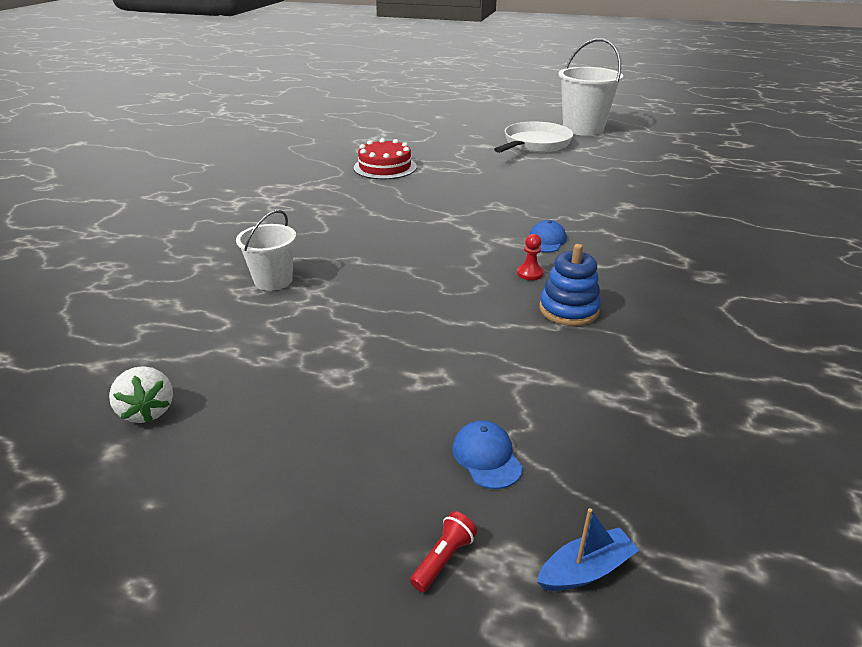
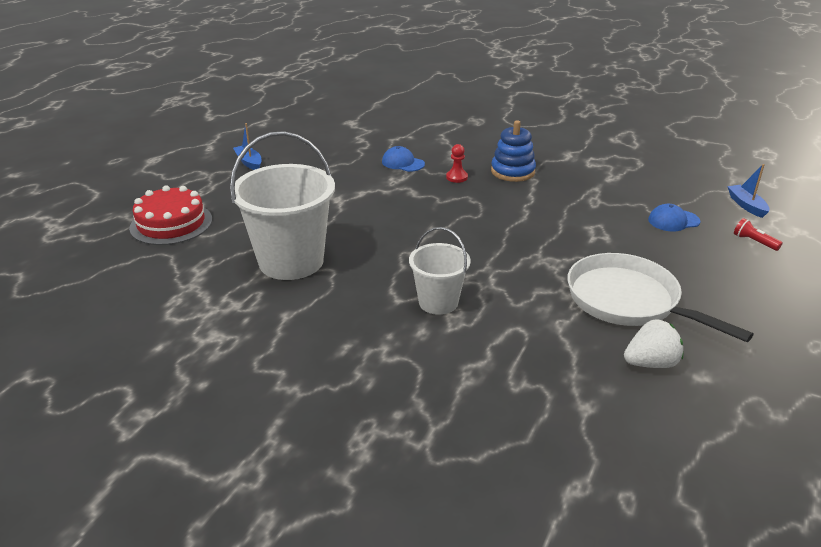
camera: 80 degrees left, 0 degrees up
white pan [494,122,573,153] -> white pan moved to [567,253,754,342]
white bucket [559,38,623,136] -> white bucket moved to [230,131,335,280]
none -> blue boat [233,123,262,170]

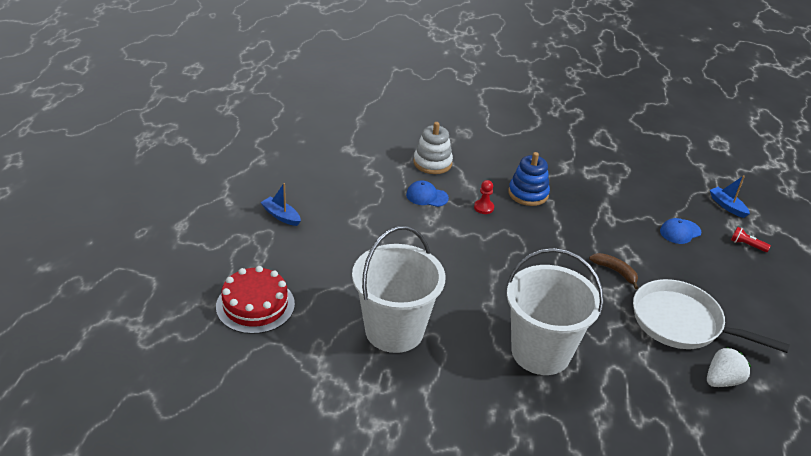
camera: 20 degrees left, 5 degrees up
white bucket [409,227,471,315] -> white bucket [507,248,604,375], size x1.76
none -> white stacking toy [413,122,453,174]
none -> brown banana [589,253,638,289]

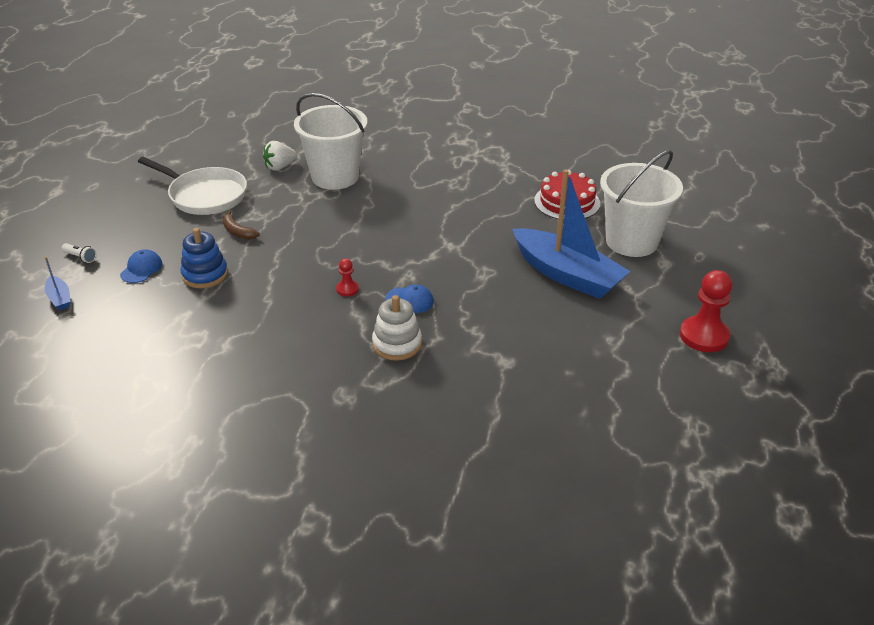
camera: 175 degrees left, 0 degrees up
blue boat [260,183,301,226] -> blue boat [513,169,631,299], size x2.48
white bucket [352,226,445,353] -> white bucket moved to [600,150,683,257]
blue stacking toy [508,152,550,206] -> blue stacking toy moved to [180,228,228,288]
blue cap [660,218,702,244] -> blue cap turned 45 degrees counterclockwise [120,250,162,283]
white strawberry [707,347,751,387] -> white strawberry moved to [263,141,297,171]
red flashlight [731,227,771,252] -> white flashlight [62,243,96,263]
none -> red pawn [680,270,732,352]

